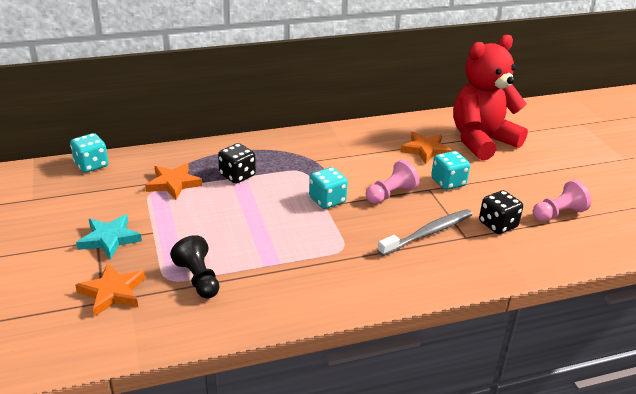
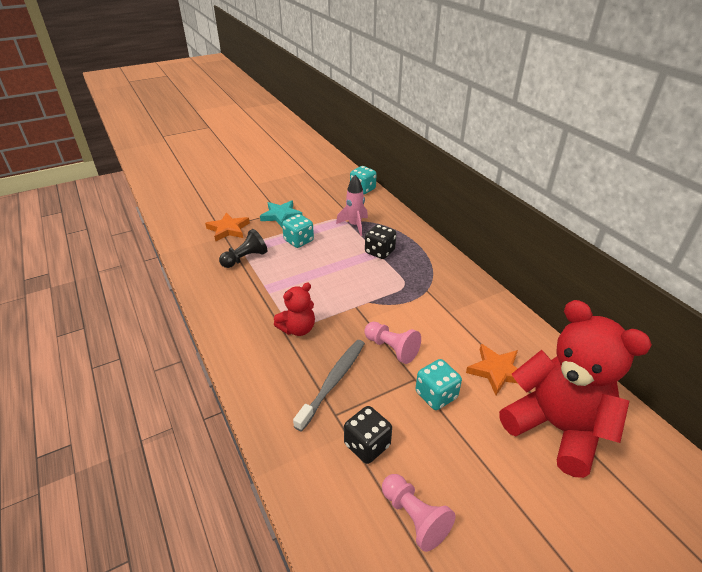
camera: 80 degrees right, 5 degrees up
orange star [145,163,202,200] -> pink rocket [336,175,368,236]
turquoise dice [309,167,348,209] -> turquoise dice moved to [282,214,314,248]
grey toothbrush [377,209,473,256] -> grey toothbrush turned 105 degrees counterclockwise [293,340,365,432]
none -> red teddy bear [274,283,315,336]

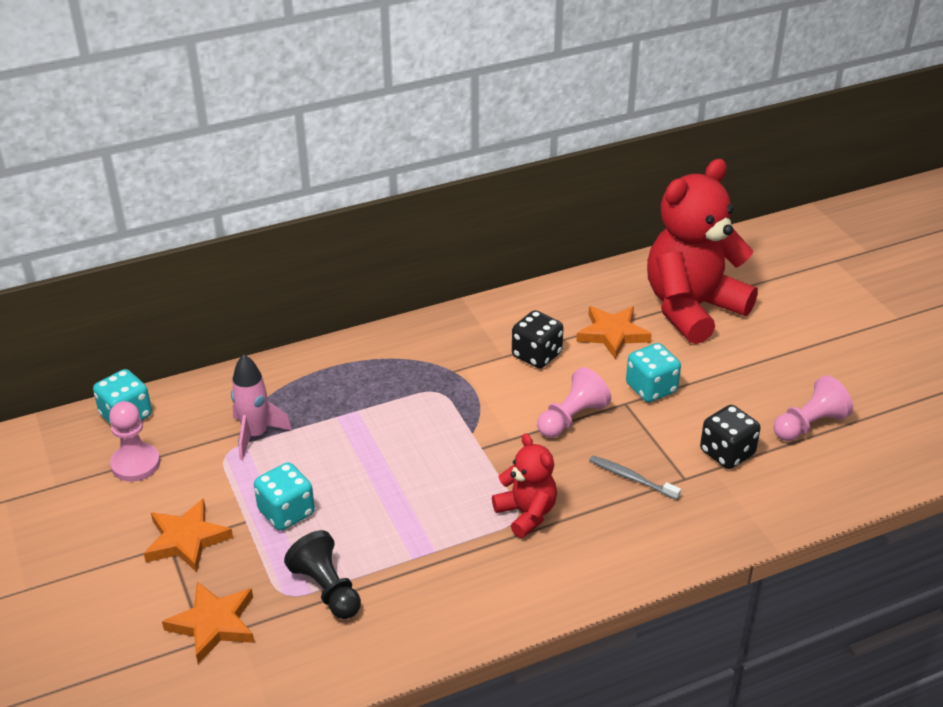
camera: 85 degrees left, 0 degrees up
turquoise star [260,200,302,227] -> orange star [144,498,233,573]
grey toothbrush [293,340,365,432] -> grey toothbrush [589,455,681,500], size x0.59
black dice [365,224,396,259] -> black dice moved to [512,310,563,368]
none -> pink pawn [109,401,160,482]

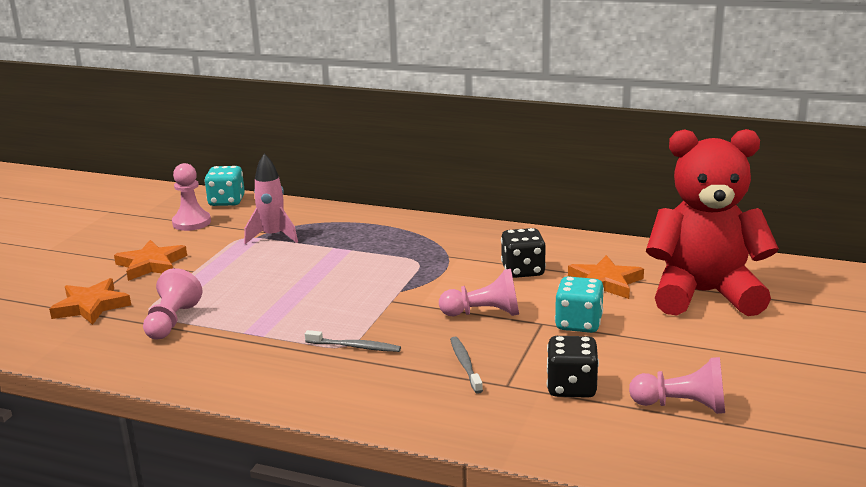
camera: 45 degrees right, 15 degrees down
turquoise dice [254,462,315,531] -> none
black pawn [284,530,361,619] -> pink pawn [143,268,202,340]
red teddy bear [492,433,557,538] -> grey toothbrush [305,330,401,352]

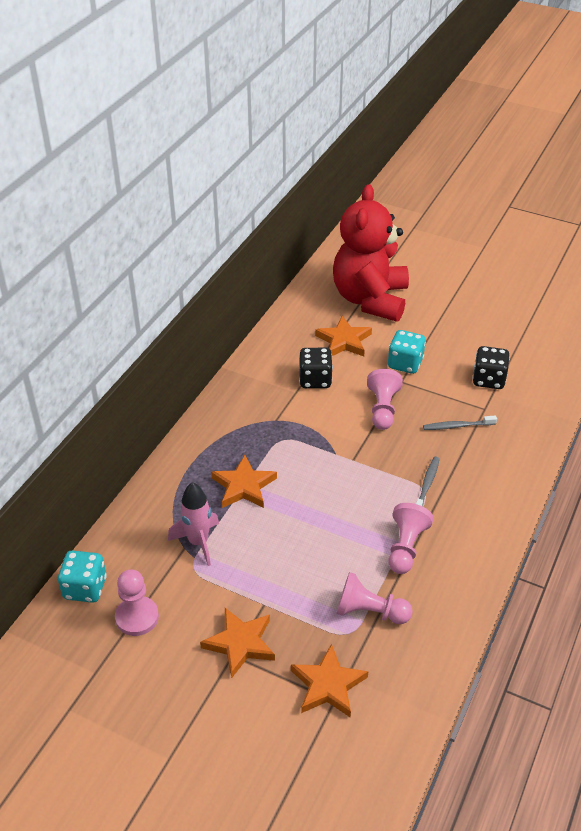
camera: 85 degrees left, 20 degrees up
pink pawn [629,357,725,414] -> pink pawn moved to [389,503,434,574]
none -> orange star [211,455,277,508]

